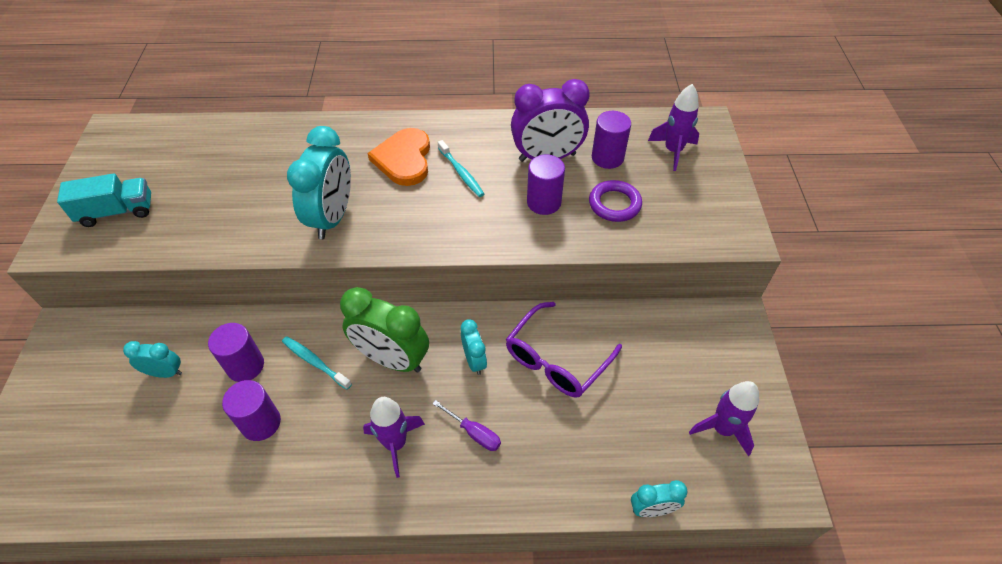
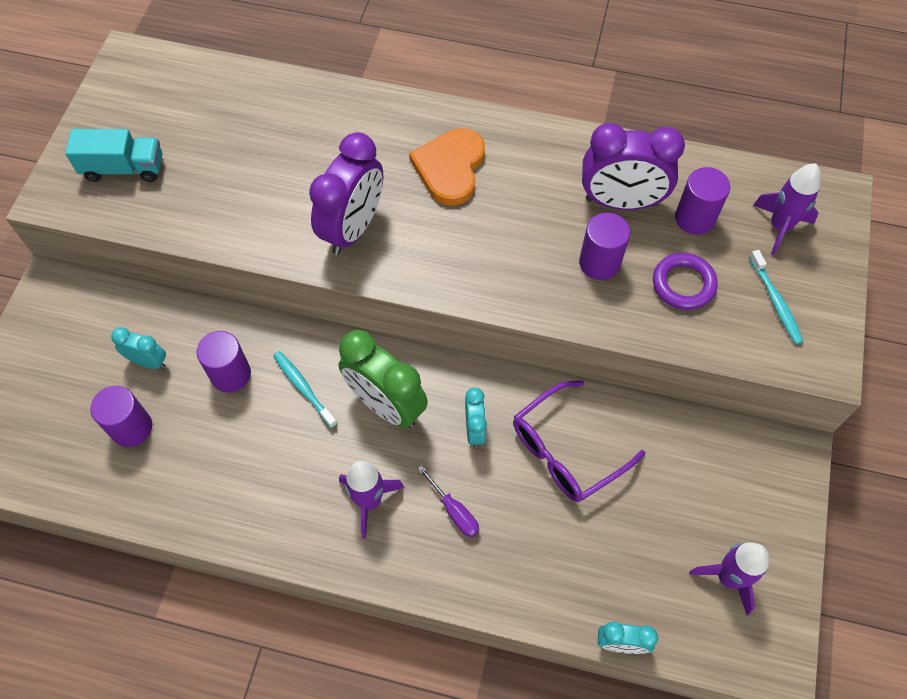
camera: 15 degrees right, 10 degrees up
purple cylinder [222,380,281,441] -> purple cylinder moved to [90,386,152,447]
turquoise clock [287,126,351,239] -> purple clock [309,132,383,255]
turquoise toothbrush [438,140,484,197] -> turquoise toothbrush moved to [749,250,804,344]

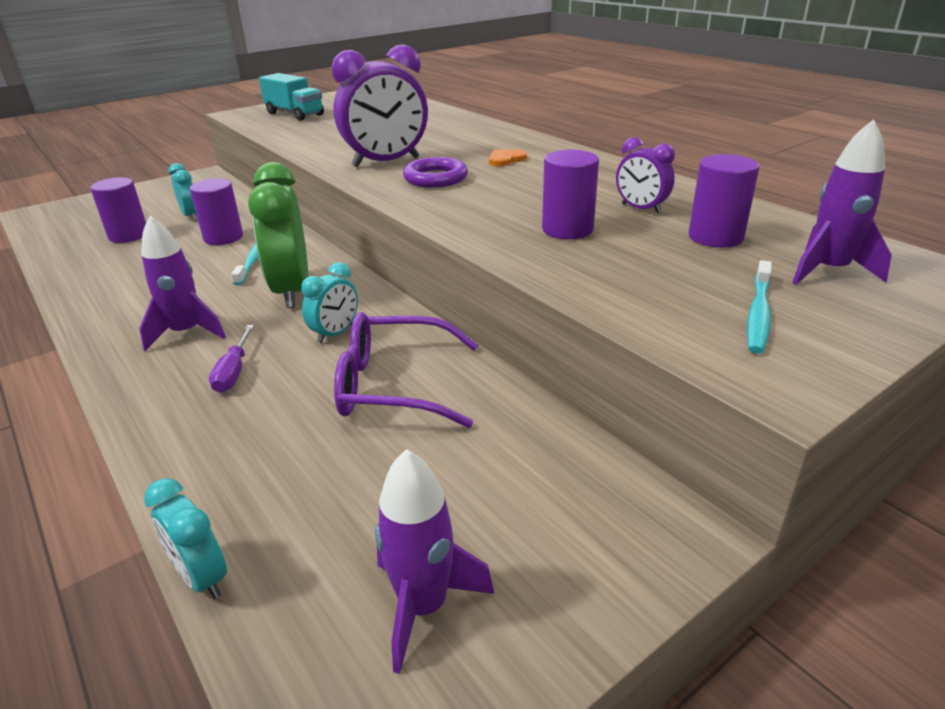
camera: 40 degrees right, 30 degrees down
orange heart [409,128,485,205] -> orange heart [489,149,527,167], size x0.47
purple clock [582,123,685,210] -> purple clock [616,137,675,214], size x0.52
purple ring [653,253,718,310] -> purple ring moved to [403,157,468,188]

